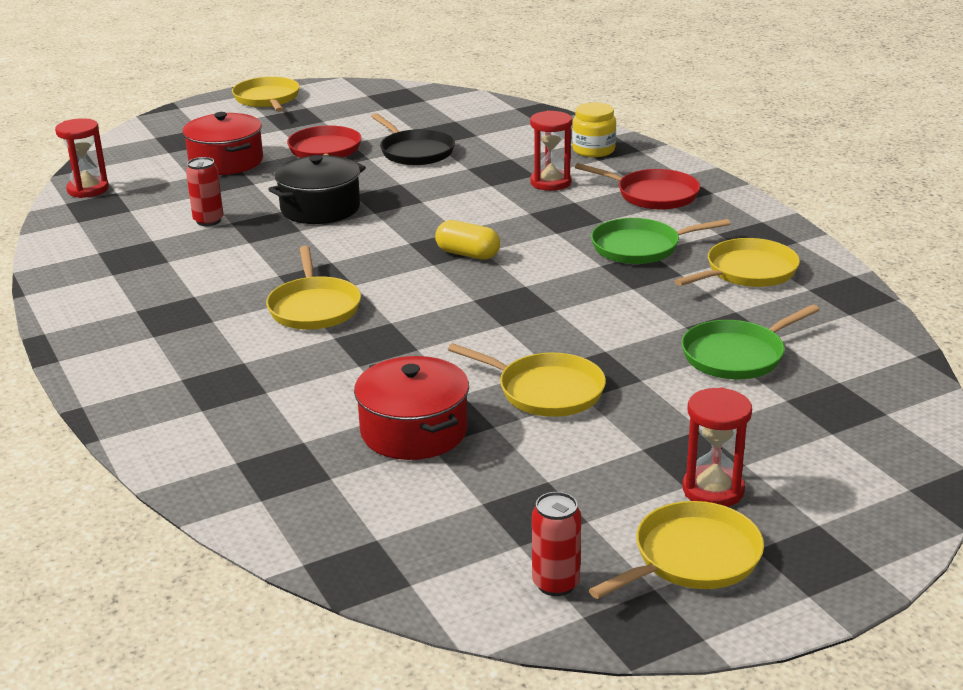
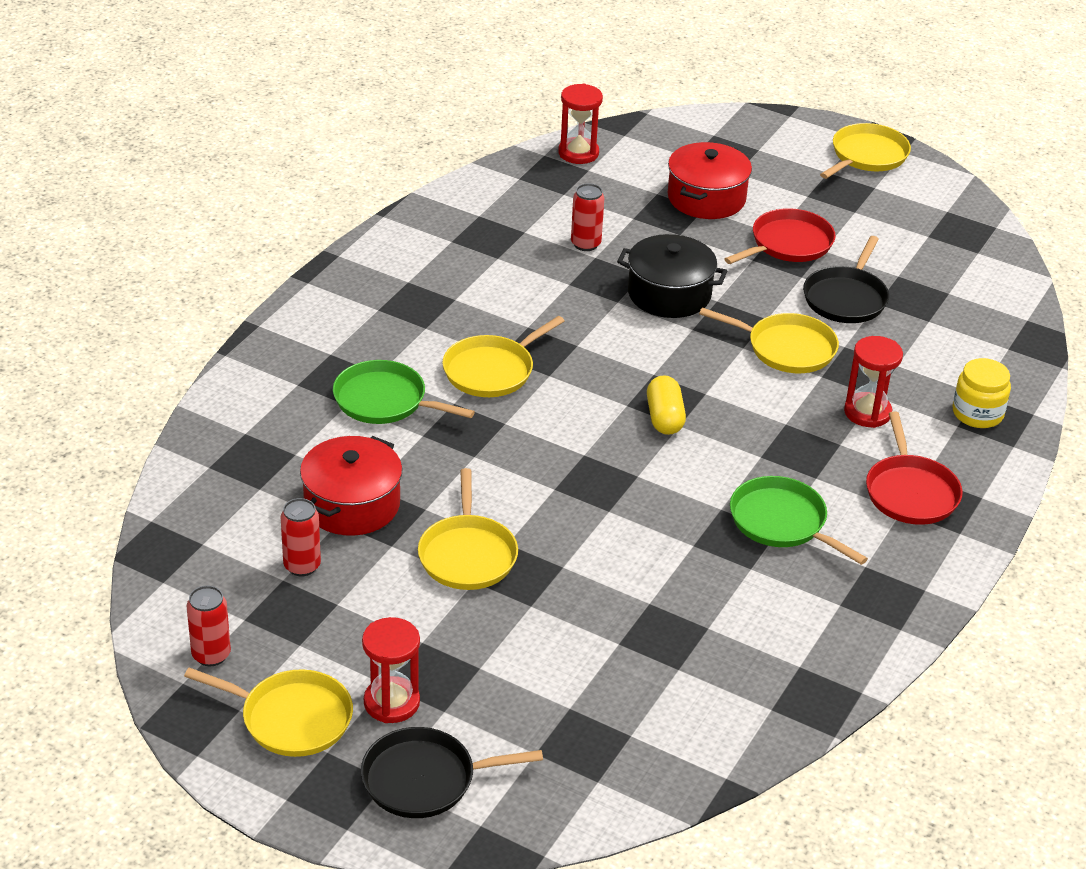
camera: 55 degrees right, 10 degrees up
yellow pan [675,238,800,287] -> yellow pan moved to [699,307,839,373]
green pan [681,305,819,379] -> green pan moved to [333,360,475,424]
none -> red can [281,498,321,576]
none -> black pan [361,727,543,818]

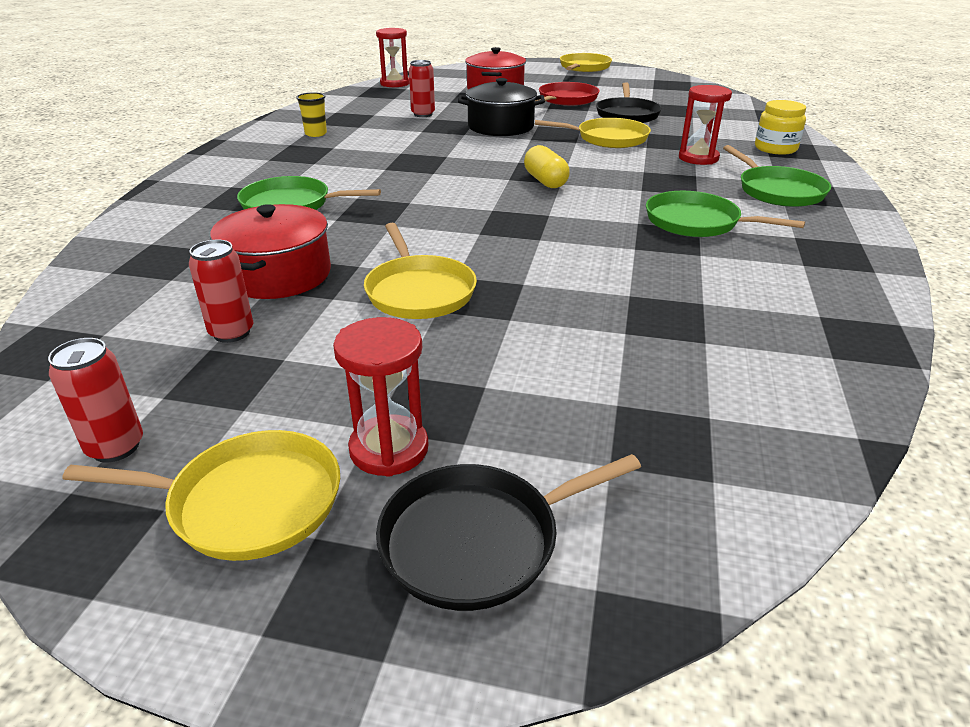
camera: 15 degrees left, 5 degrees down
yellow pan [442,316,564,397] -> none
red pan [866,411,963,525] -> green pan [723,145,831,207]
none -> yellow cup [296,92,327,137]

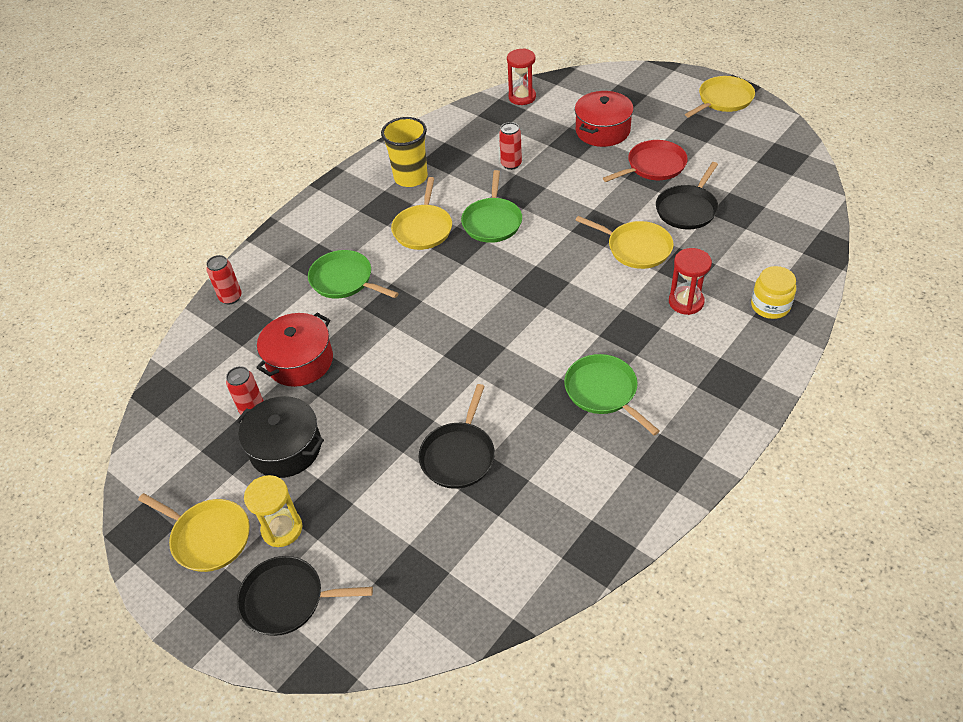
camera: 30 degrees right, 15 degrees up
red can [48,338,143,462] -> red can moved to [206,255,242,305]
yellow cup [296,92,327,137] -> yellow cup [381,117,428,187], size x1.89
red hourglass [333,317,428,477] -> yellow hourglass [244,475,302,547]
yellow pan [364,223,477,319] -> yellow pan moved to [391,177,452,250]
black pot [458,78,545,136] -> black pot moved to [235,396,324,478]
yellow capsule [524,145,570,188] -> none
green pan [723,145,831,207] -> green pan moved to [461,170,522,243]
none -> black pan [419,384,495,489]

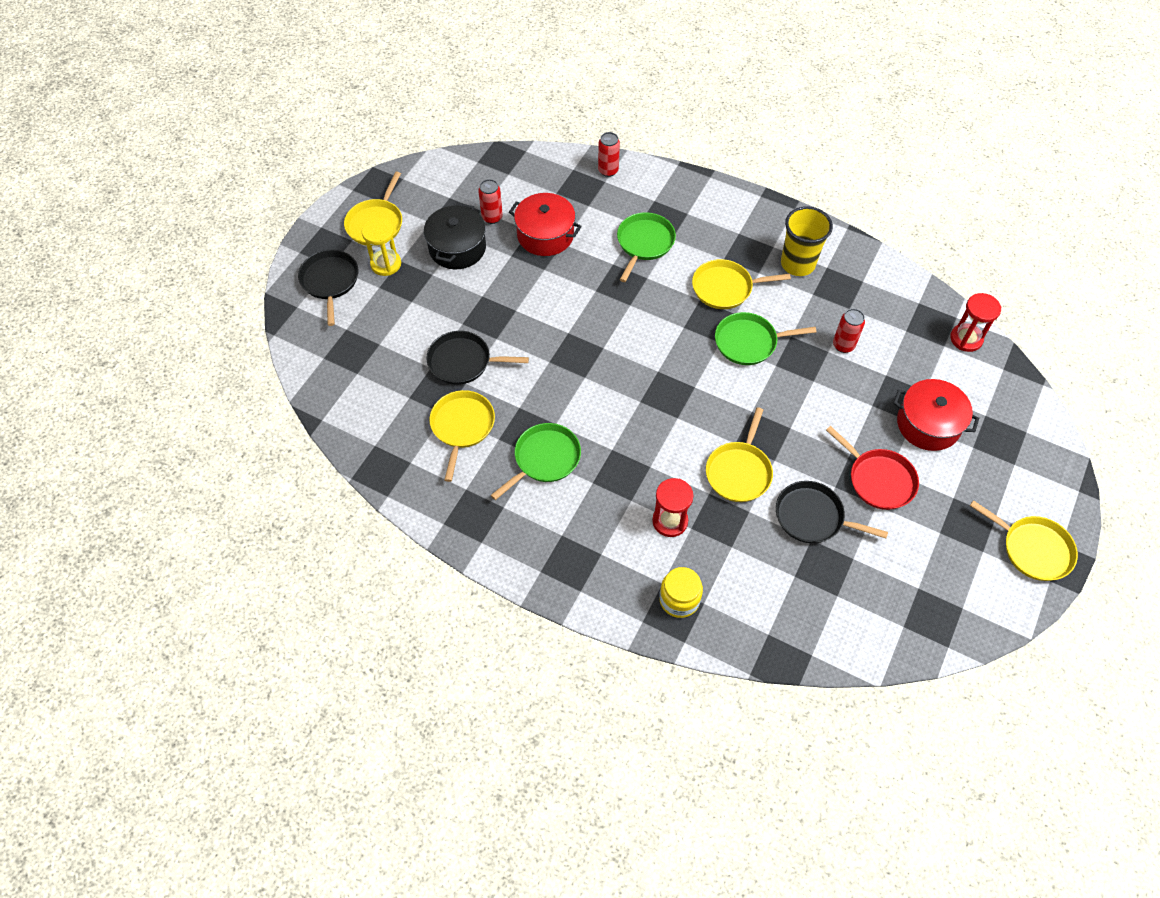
camera: 75 degrees right, 10 degrees up
none -> yellow pan [429,390,495,482]

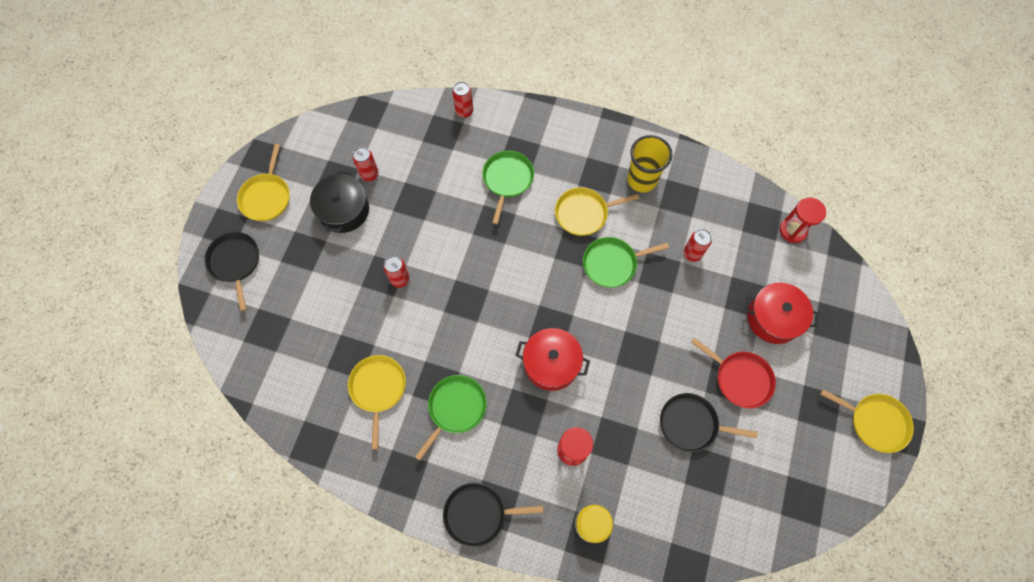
camera: 10 degrees left, 10 degrees up
yellow hourglass [361,218,401,276] -> none
black pan [426,331,529,385] -> black pan moved to [443,483,543,547]
red pot [509,193,582,256] -> red pot moved to [515,328,590,391]
yellow pan [706,407,773,502] -> none
none -> red can [384,256,410,288]

